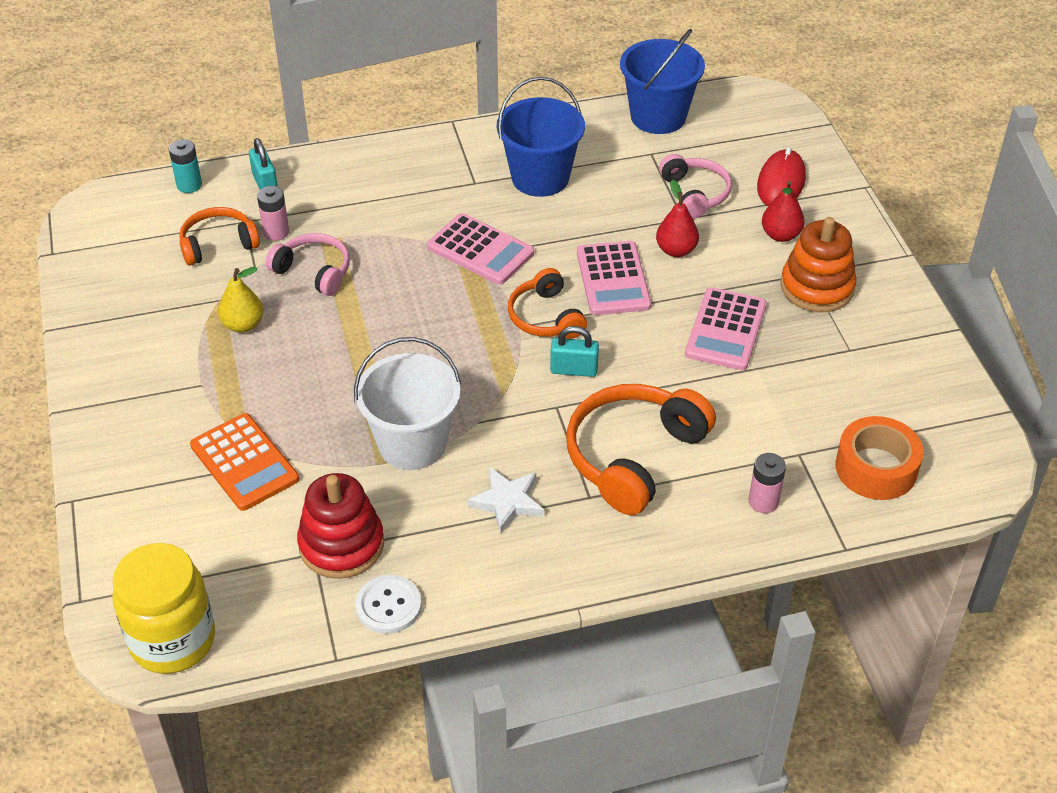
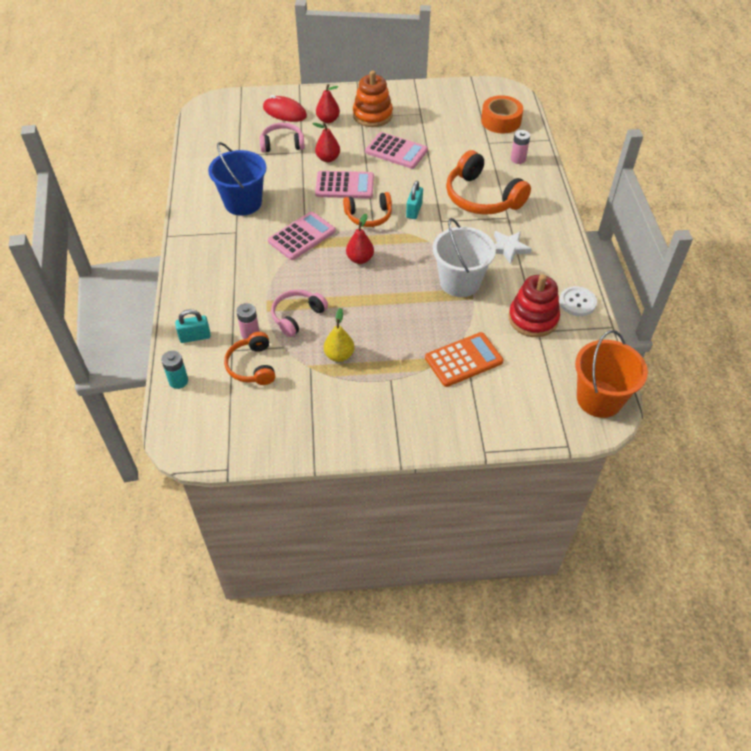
camera: 80 degrees left, 5 degrees up
yellow jar [112,543,215,674] -> orange bucket [575,330,648,418]
blue bucket [620,29,705,134] -> none
none -> red pear [346,214,374,264]

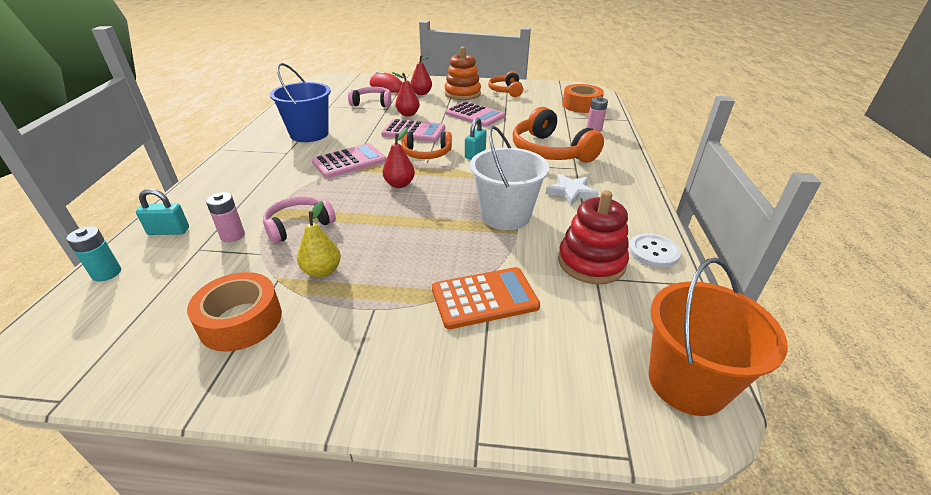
camera: 10 degrees right, 15 degrees down
orange headphones [224,332,275,385] -> orange headphones moved to [488,71,523,97]
none -> orange tape [187,272,282,352]

